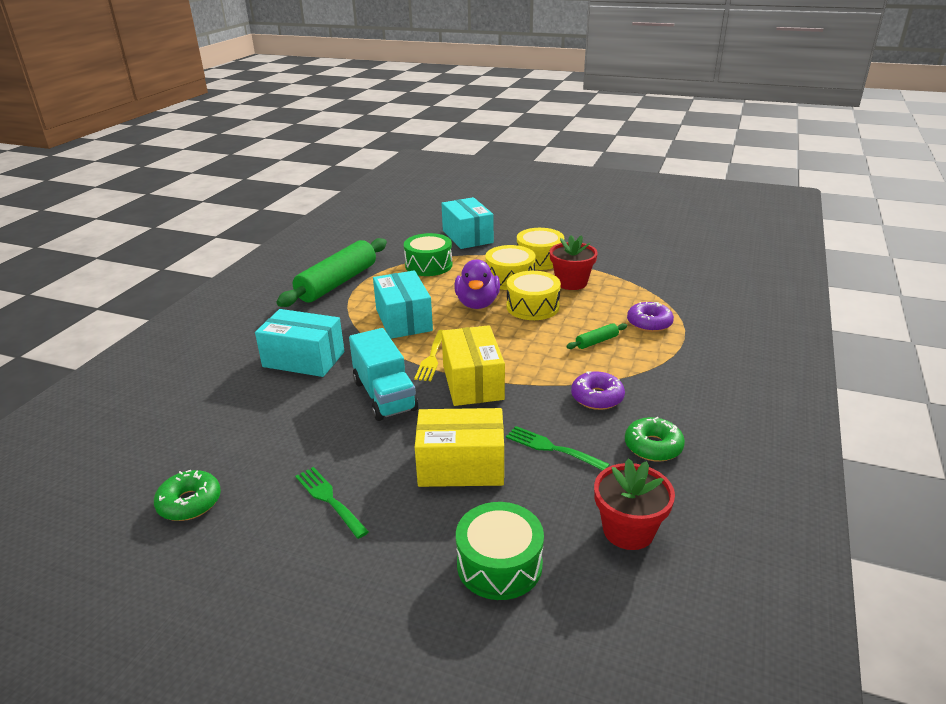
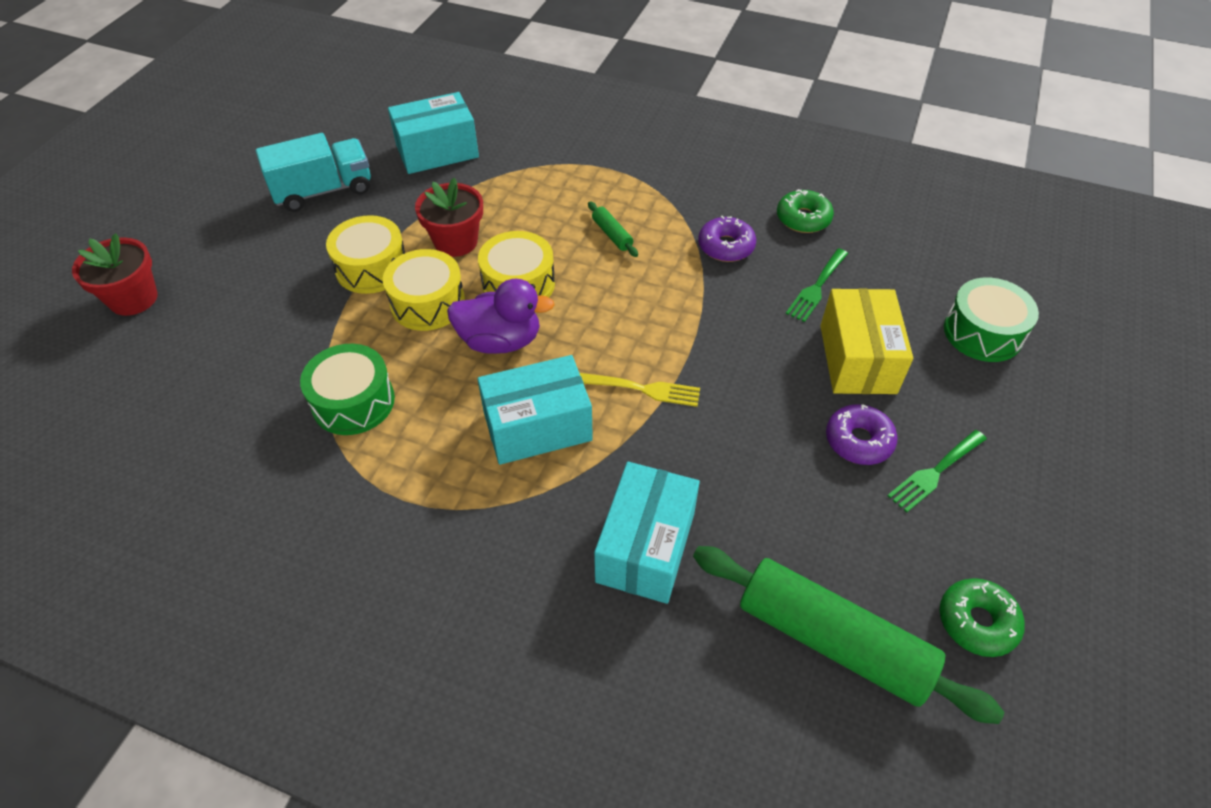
camera: 90 degrees left, 20 degrees up
green rolling pin [276,238,387,307] -> green rolling pin moved to [693,546,1004,724]
turquoise truck [349,328,418,421] -> turquoise truck moved to [256,133,371,212]
turquoise box [442,197,494,249] -> turquoise box moved to [388,92,479,174]
yellow box [442,325,505,406] -> none
red flower pot [594,458,675,550] -> red flower pot moved to [72,233,158,316]
purple donut [627,302,674,332] -> purple donut moved to [826,404,897,465]

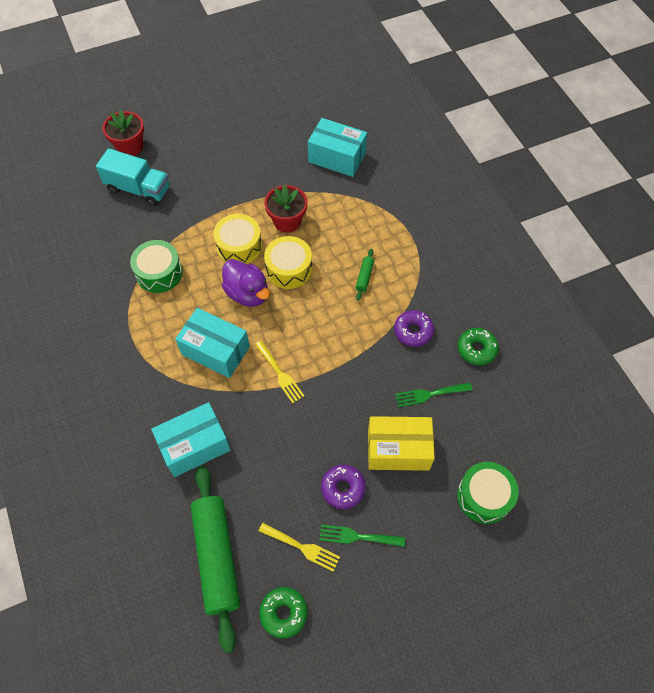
camera: 45 degrees right, 10 degrees up
turquoise truck [256,133,371,212] -> turquoise truck moved to [96,148,170,206]
yellow drum [326,215,405,294] -> none
yellow box [820,289,913,394] -> yellow box turned 45 degrees clockwise [368,416,435,471]
none -> yellow fork [259,523,340,572]

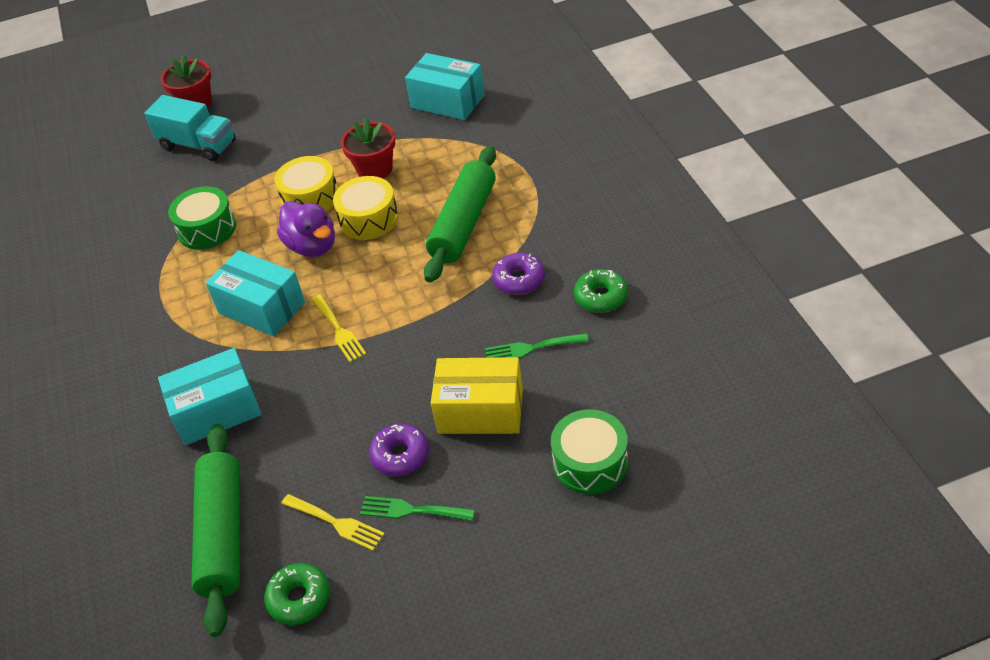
camera: 10 degrees right, 15 degrees down
green rolling pin [356,249,374,300] -> green rolling pin [424,146,496,283], size x2.43

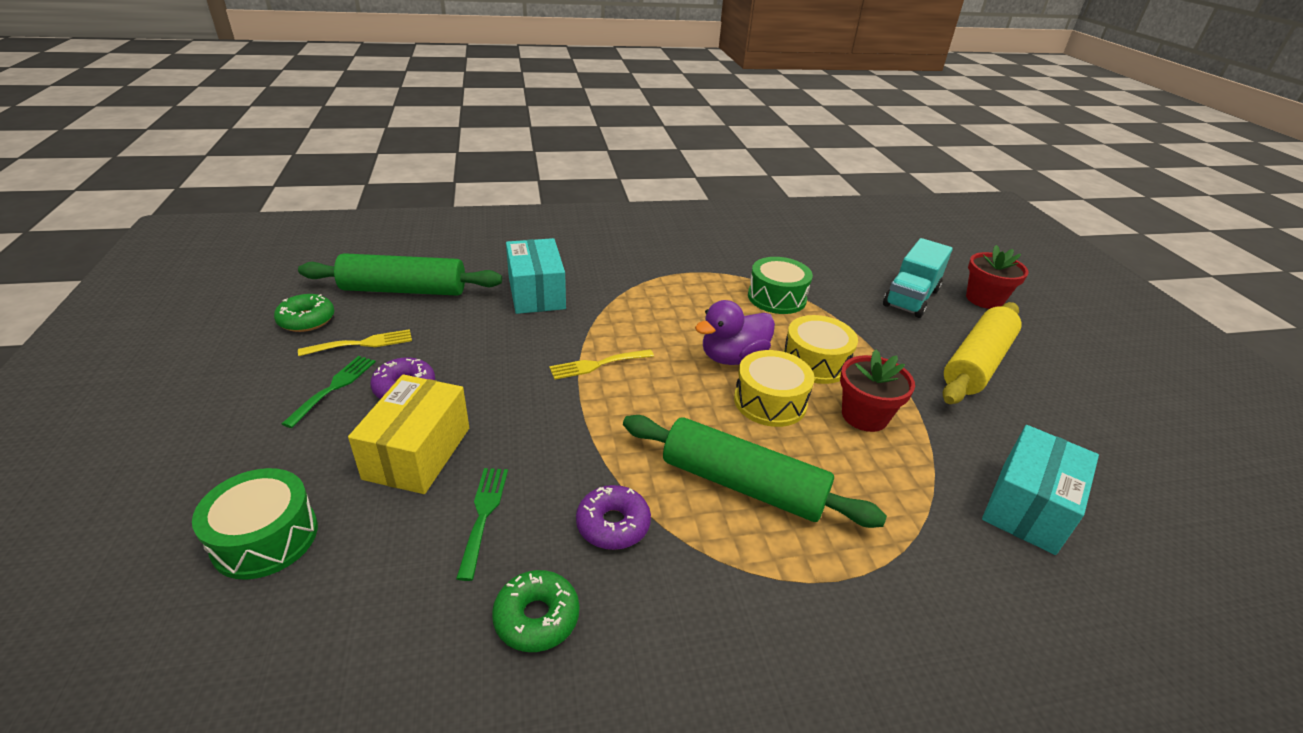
camera: 90 degrees right, 10 degrees down
turquoise box [206,250,305,336] -> none
yellow fork [281,494,385,551] -> yellow fork turned 150 degrees counterclockwise [298,329,412,356]
none -> yellow rolling pin [943,302,1022,404]

